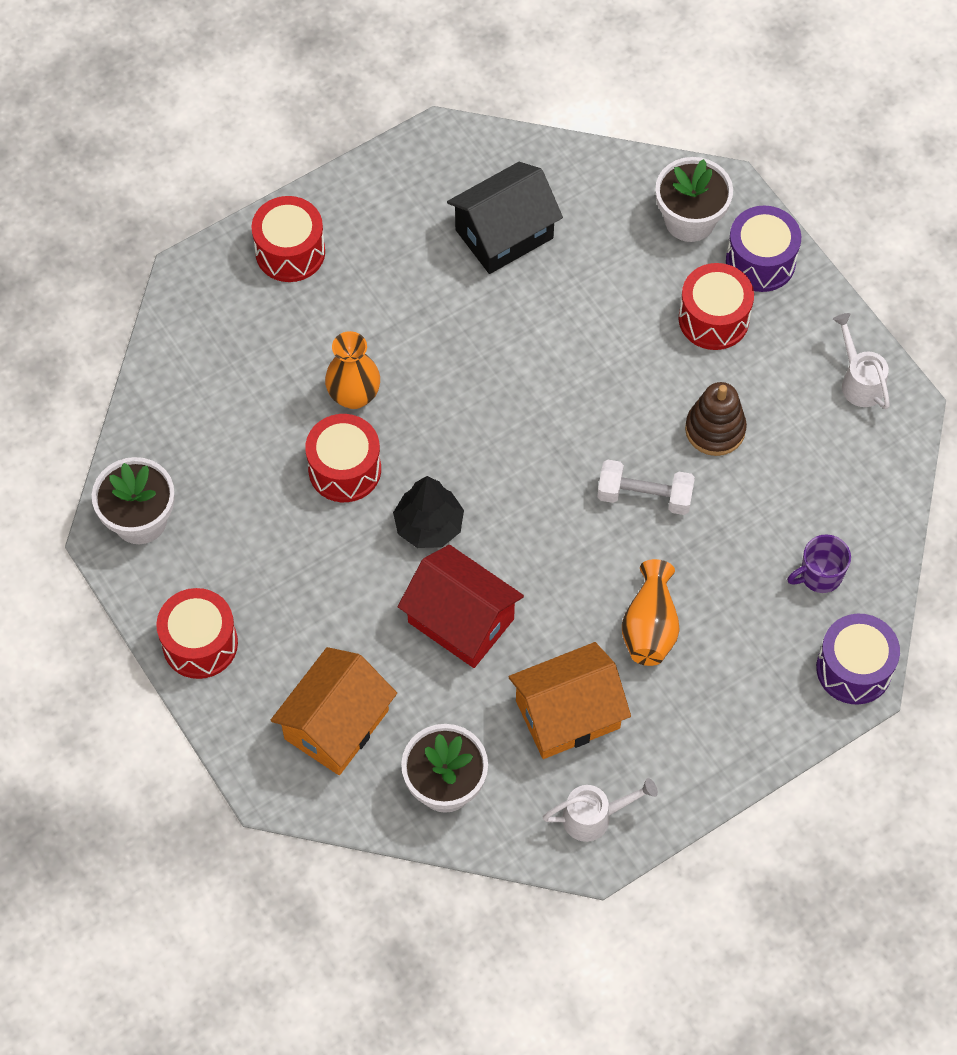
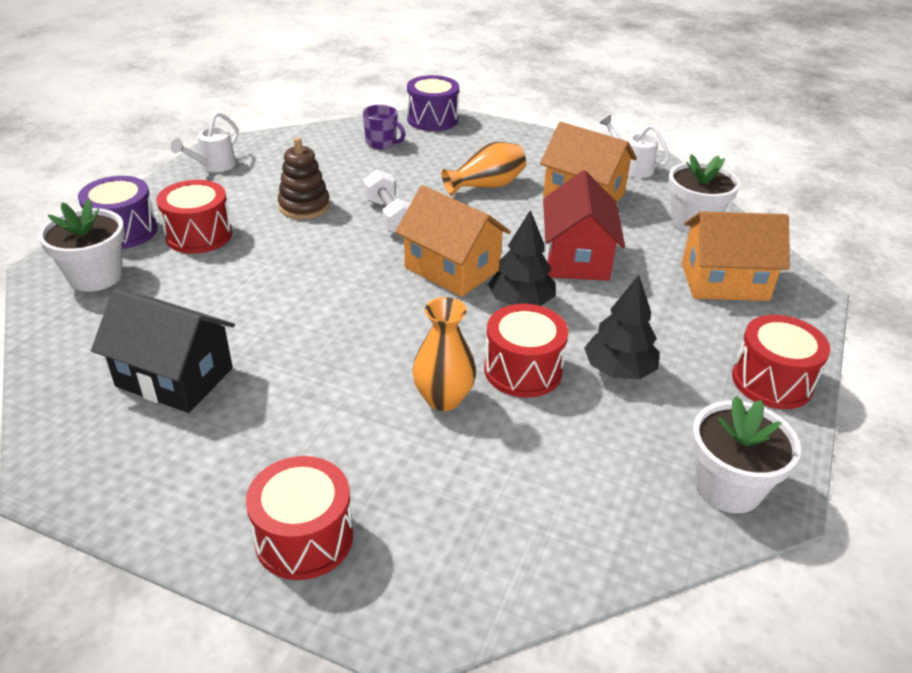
camera: 125 degrees left, 25 degrees down
none -> orange house [395,185,511,297]
none -> black tree [584,275,659,379]

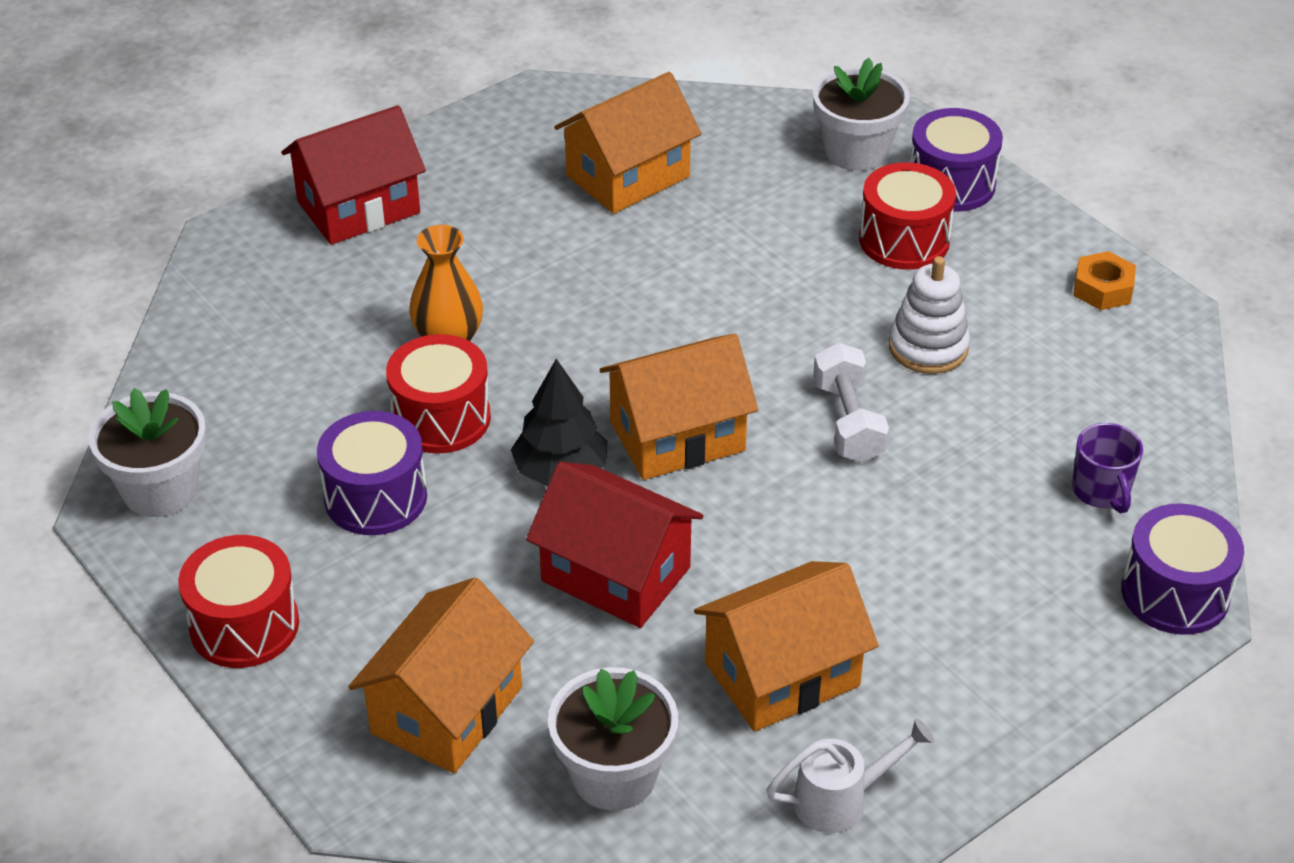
camera: 120 degrees right, 5 degrees up
black house [91,289,235,413] -> orange house [554,72,702,214]
white watering can [170,112,239,172] -> orange nut [1073,251,1136,310]
red drum [246,456,353,580] -> red house [281,105,426,245]
brown stacking toy [278,137,330,220] -> white stacking toy [889,256,970,374]
purple mug [363,104,405,149] -> purple mug turned 75 degrees counterclockwise [1072,423,1143,513]
white dumbbell [363,170,411,234] -> white dumbbell turned 75 degrees clockwise [813,342,889,462]
orange vase [442,142,526,196] -> none
black tree [584,275,659,379] -> purple drum [317,411,427,535]

